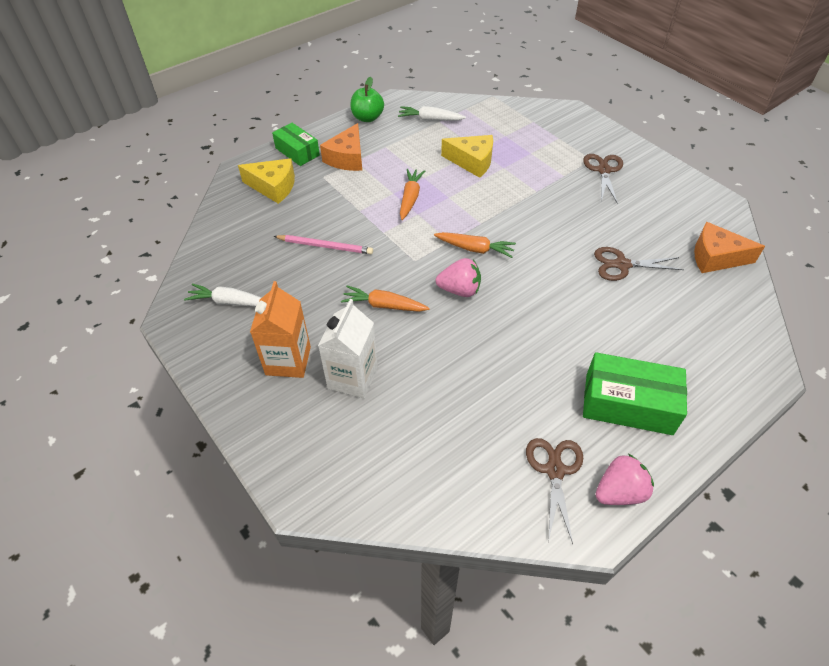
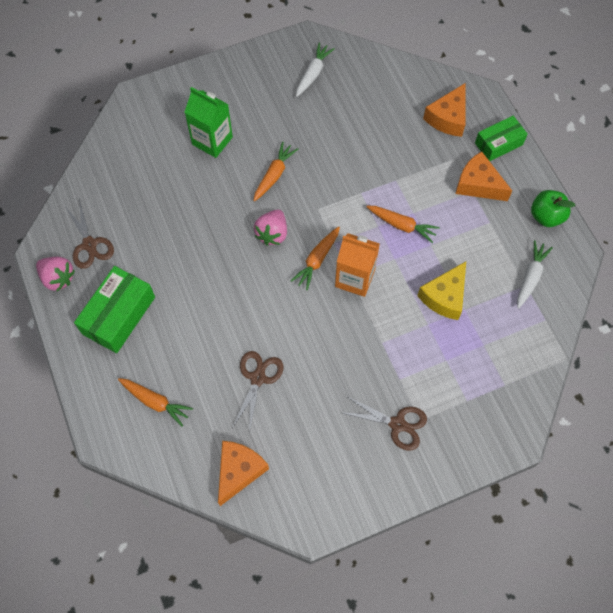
camera: 105 degrees right, 15 degrees up
yellow cheese [238,159,295,204] -> orange cheese [423,83,465,137]
orange carton [250,281,311,378] -> orange carton moved to [335,233,380,297]
pink pencil [273,235,373,254] -> none
white carton [318,299,378,398] -> green carton [185,87,233,158]
brown scissors [526,438,583,544] -> brown scissors turned 45 degrees clockwise [64,199,114,269]
pink strawberry [595,454,654,505] -> pink strawberry turned 45 degrees counterclockwise [36,257,75,291]
none -> orange carrot [118,378,193,426]

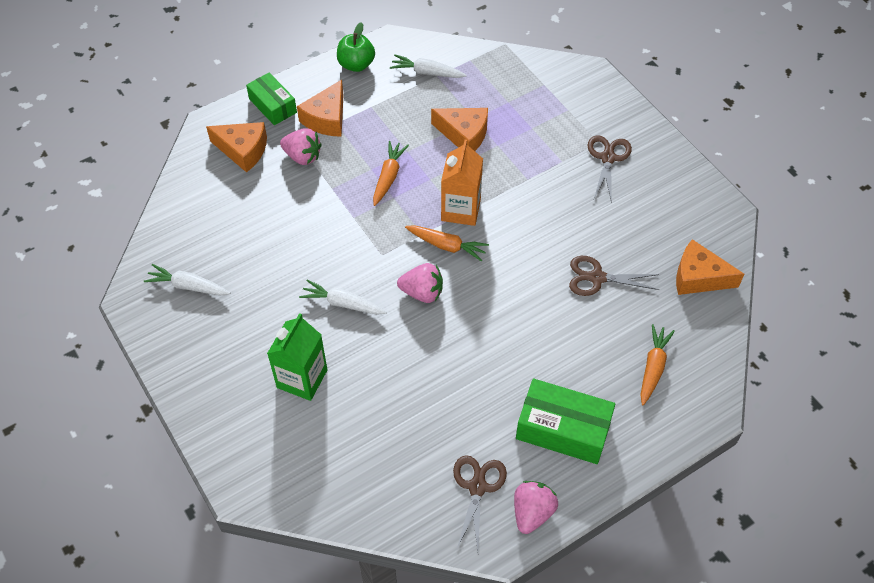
camera: 100 degrees left, 10 degrees down
brown scissors [64,199,114,269] -> brown scissors turned 45 degrees counterclockwise [453,455,507,551]
orange carrot [253,141,298,201] -> white carrot [299,279,387,315]
yellow cheese [417,261,466,320] -> orange cheese [431,108,488,151]
none -> pink strawberry [280,128,322,165]

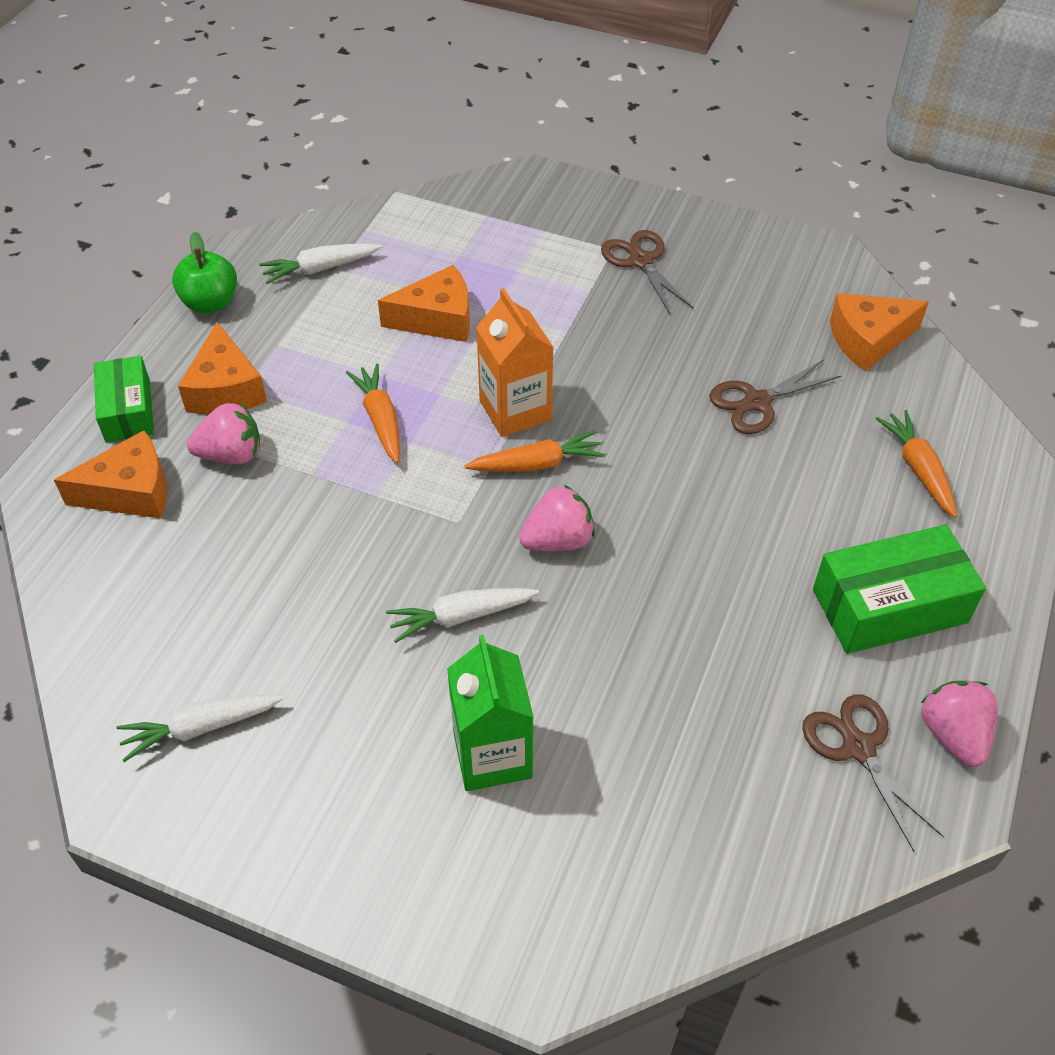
camera: 35 degrees left, 5 degrees down
green box [246,73,297,125] -> green box turned 60 degrees clockwise [94,356,154,443]

